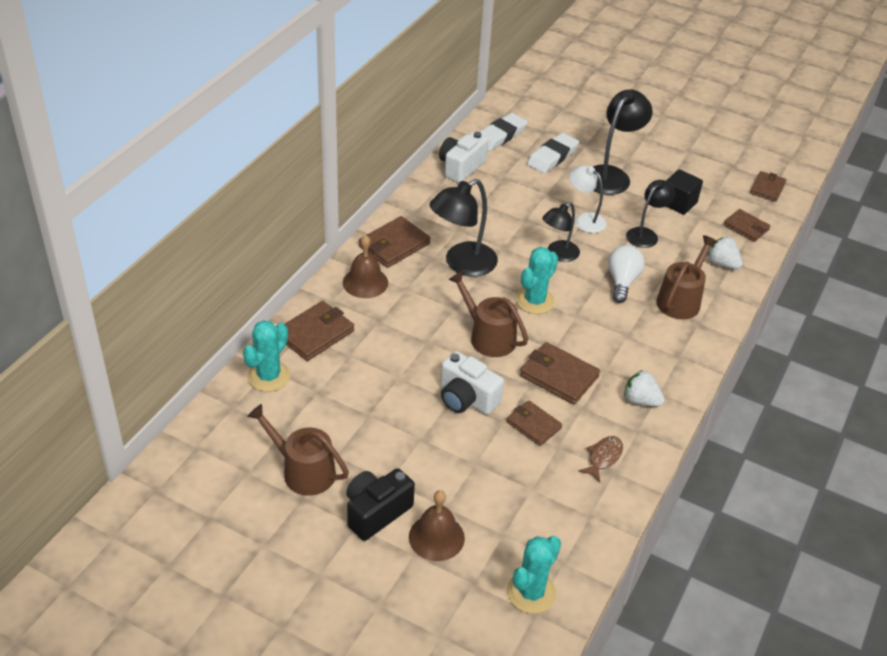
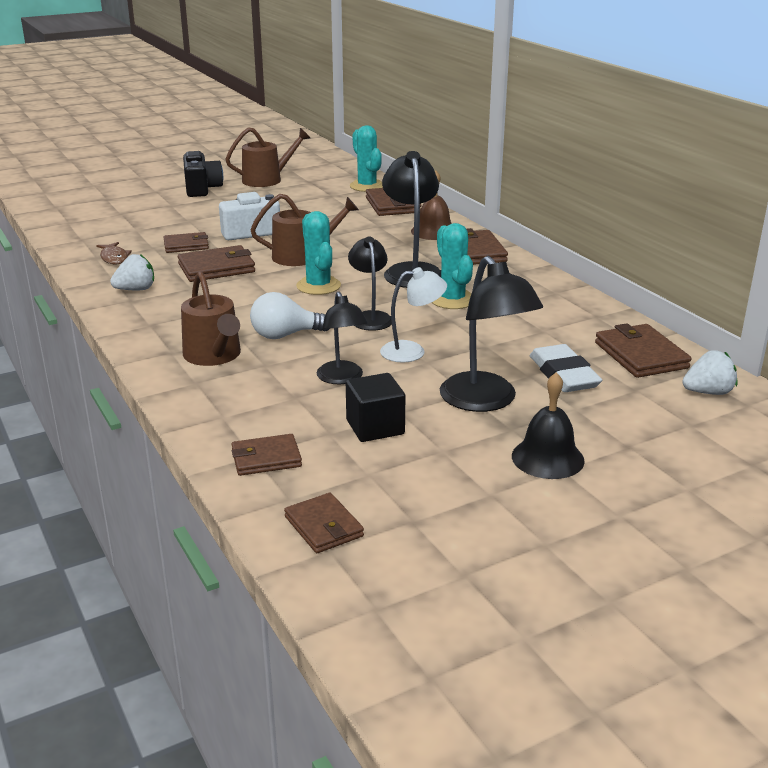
camera: 125 degrees right, 15 degrees down
brown bell [409,490,465,561] -> none
white camera [439,132,488,183] -> none
white eraser [479,113,527,151] -> brown wallet [595,323,692,378]
turquoise cactus [507,536,561,614] -> turquoise cactus moved to [432,223,473,309]
white light bulb [608,245,645,303] -> white light bulb turned 120 degrees clockwise [250,292,329,339]
white strawberry [707,237,743,269] -> white strawberry moved to [682,350,737,395]
none -> black bell [512,372,584,479]

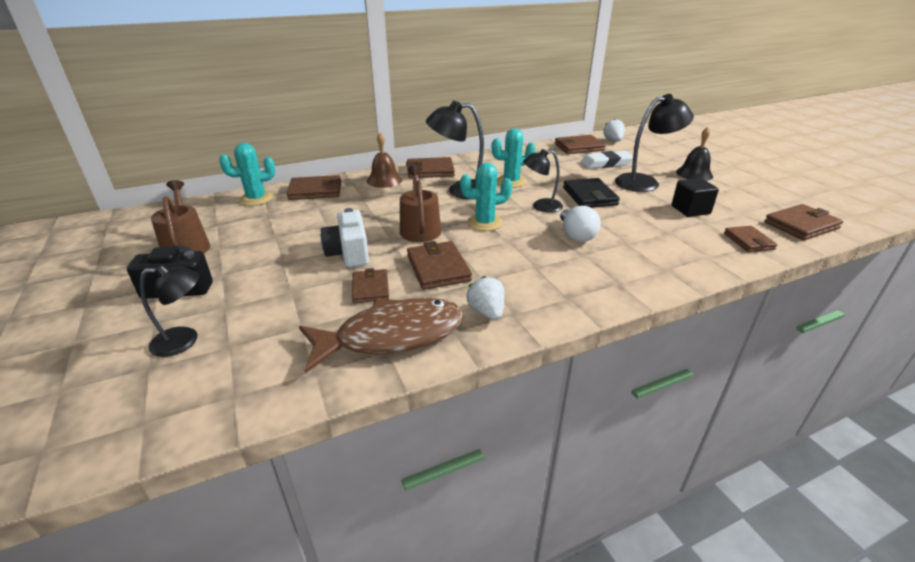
camera: 85 degrees left, 5 degrees up
brown fish [96,242,132,265] -> brown fish [299,298,464,373], size x2.35
brown watering can [181,272,241,366] -> none
brown wallet [284,493,364,553] -> brown wallet [764,204,843,240], size x1.51
black lamp [317,291,368,384] -> black lamp moved to [140,264,200,357]
white lamp [380,267,447,363] -> black wallet [563,178,620,208]

